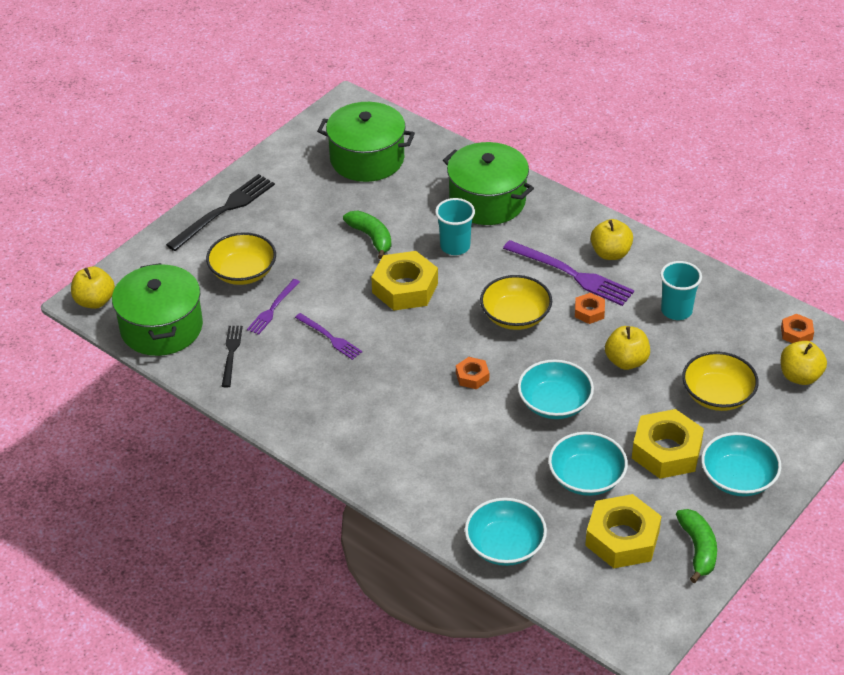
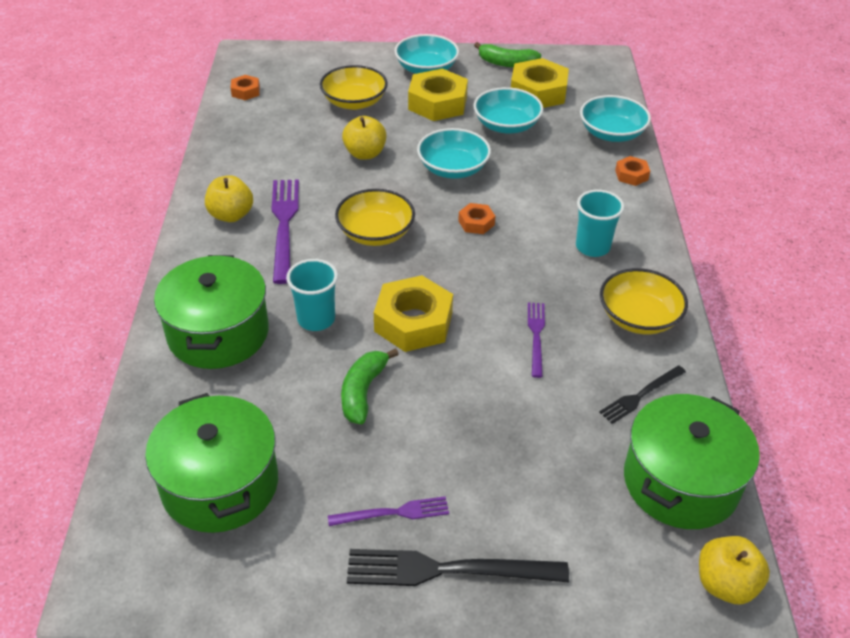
camera: 130 degrees left, 0 degrees up
yellow bowl [206,232,276,285] -> yellow bowl moved to [600,268,688,334]
purple fork [247,279,300,335] -> purple fork moved to [328,496,449,526]
orange nut [575,293,605,324] -> orange nut moved to [615,156,650,186]
turquoise cup [660,261,702,320] -> turquoise cup moved to [576,190,624,257]
green banana [676,509,717,583] -> green banana turned 120 degrees counterclockwise [474,42,541,68]
yellow apple [781,341,827,385] -> none

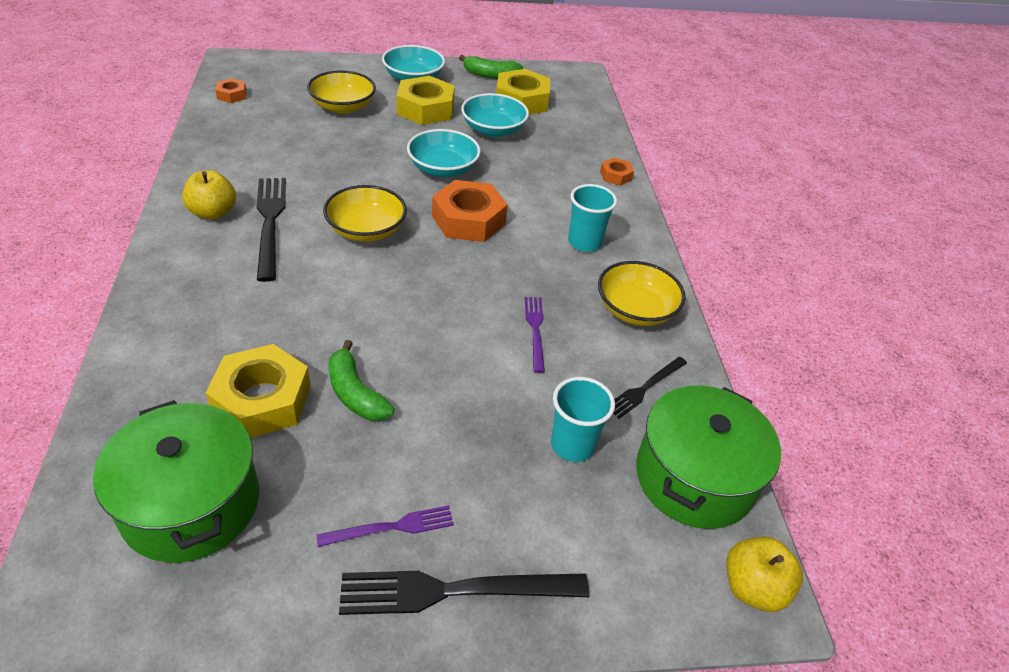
camera: 10 degrees left, 0 degrees up
green pot [154,255,269,369] -> none
purple fork [271,179,299,284] -> black fork [257,178,286,282]
turquoise cup [286,259,338,331] -> turquoise cup moved to [551,377,615,462]
green banana [341,348,399,424] -> green banana turned 45 degrees counterclockwise [329,340,395,421]
yellow apple [342,116,387,160] -> none
yellow nut [374,275,453,352] -> yellow nut moved to [206,344,311,438]
orange nut [458,203,495,234] -> orange nut [432,180,508,242], size x2.01
turquoise bowl [580,95,651,142] -> none

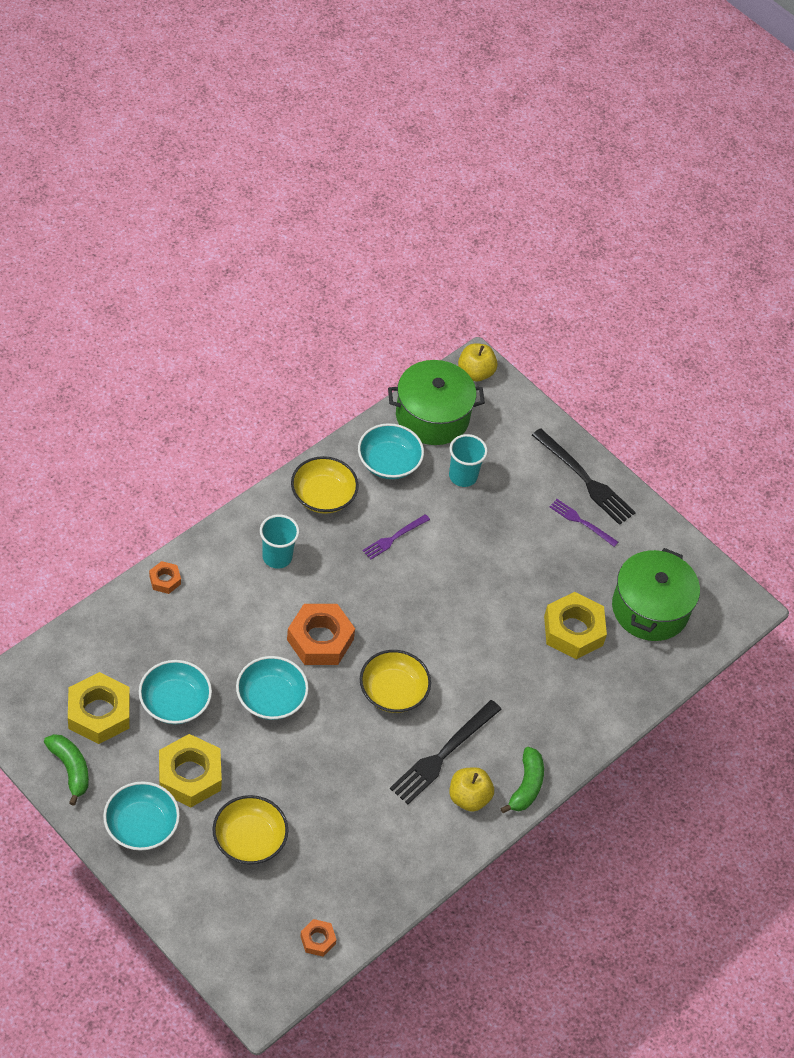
camera: 130 degrees left, 10 degrees up
green banana [329,340,395,421] -> green banana moved to [501,747,544,813]
black fork [613,357,687,419] -> turquoise bowl [358,423,424,479]

